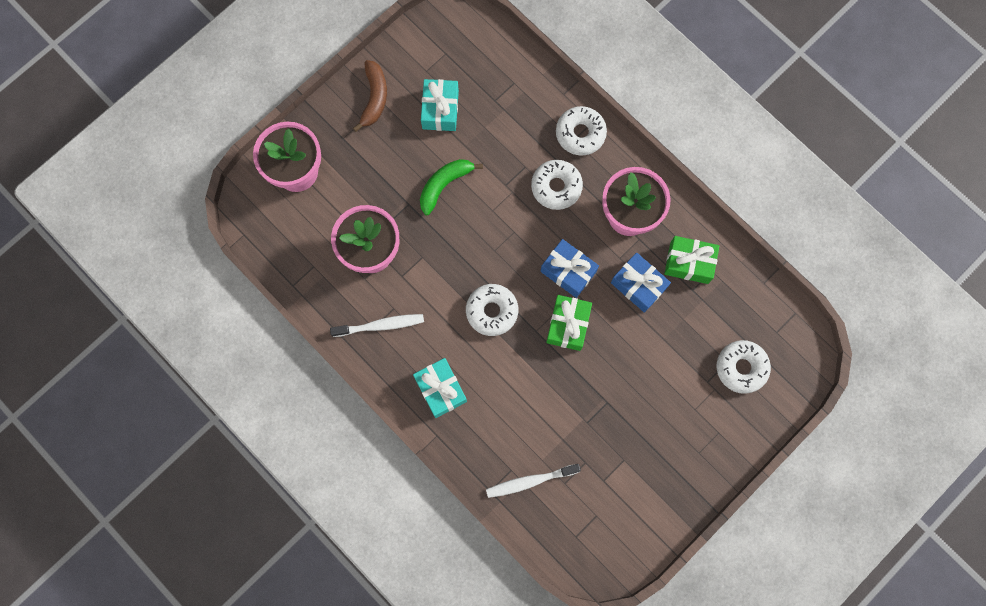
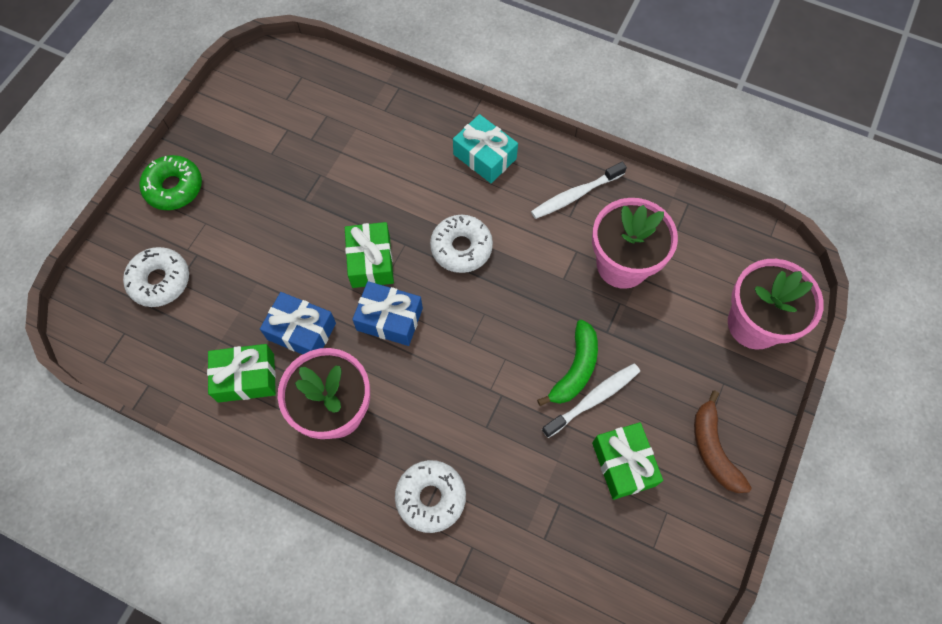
camera: 160 degrees right, 10 degrees down
turquoise gift [421,79,459,131] -> green gift [592,422,663,500]
white toothbrush [486,464,581,498] -> white toothbrush moved to [542,363,640,438]
white donut [531,160,583,210] -> none
none -> green donut [139,155,202,210]

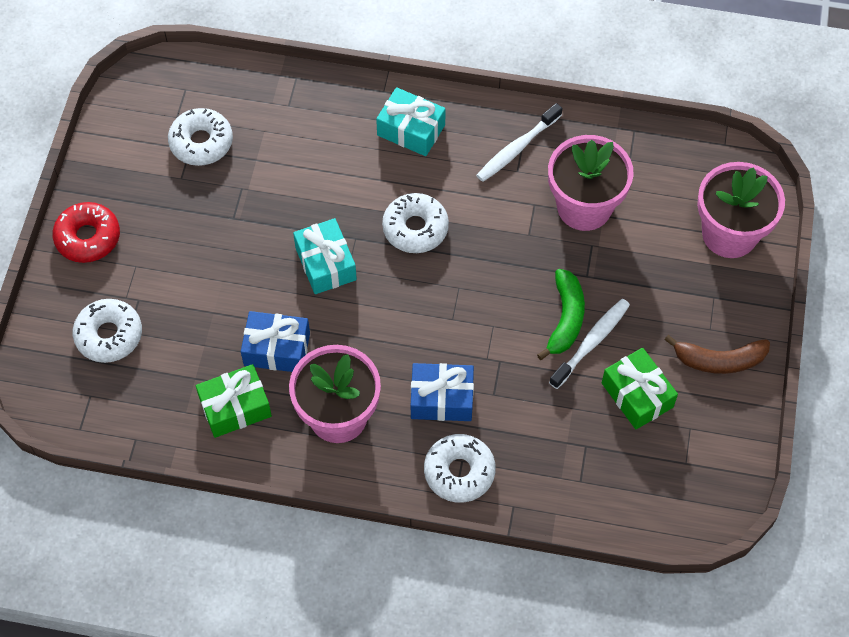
camera: 15 degrees left, 5 degrees down
green donut [139,155,202,210] -> red donut [52,202,120,263]
green gift [345,222,394,288] -> turquoise gift [293,218,357,294]
blue gift [352,281,423,346] -> blue gift moved to [411,363,474,421]
brown banana [694,391,752,493] -> brown banana turned 60 degrees counterclockwise [665,335,770,374]
none -> white donut [168,108,233,166]

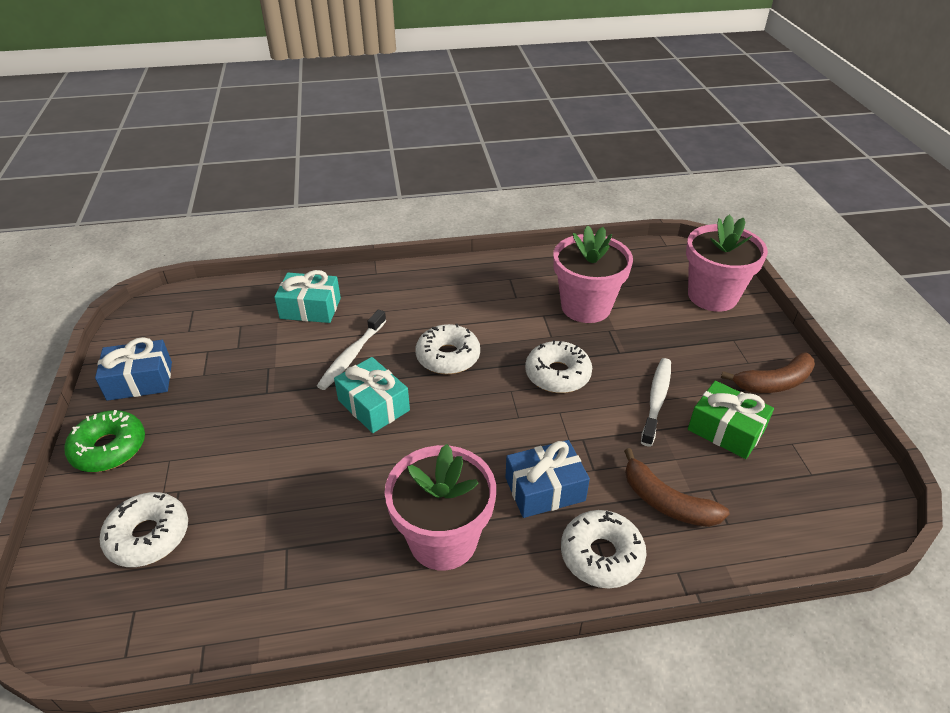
camera: 20 degrees left, 20 degrees down
red donut [52,202,120,263] -> green donut [64,410,145,472]
white donut [168,108,233,166] -> white donut moved to [525,340,592,393]
green gift [196,364,272,438] -> none
blue gift [241,311,310,372] -> blue gift moved to [95,337,172,401]
turquoise gift [376,87,446,156] -> turquoise gift moved to [274,270,341,323]
white toothbrush [476,103,562,182] -> white toothbrush moved to [317,310,386,390]
green banana [537,269,585,360] -> none
none -> brown banana [624,448,730,527]

